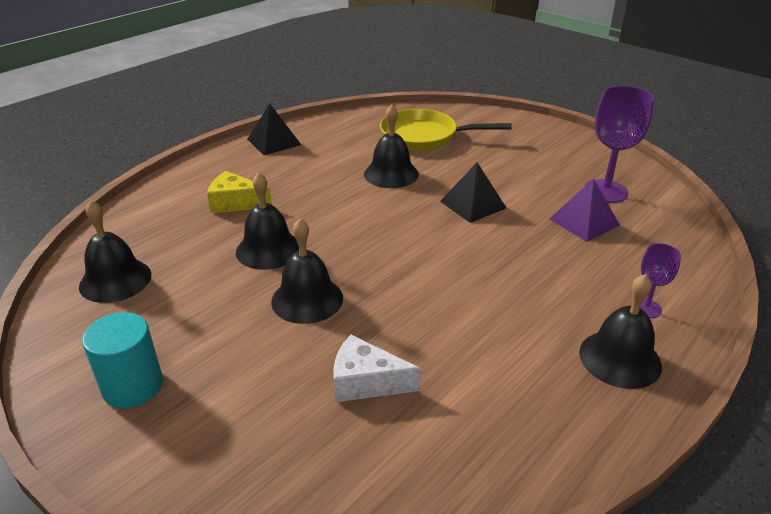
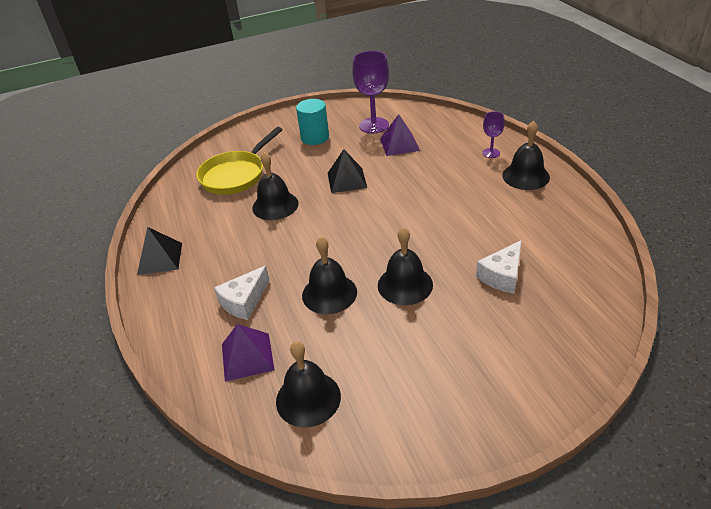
camera: 60 degrees left, 5 degrees up
turquoise cylinder [82,312,163,408] -> turquoise cylinder moved to [296,99,329,145]
yellow cheese [207,171,272,213] -> white cheese [214,266,270,320]
none -> purple pyramid [222,324,275,382]

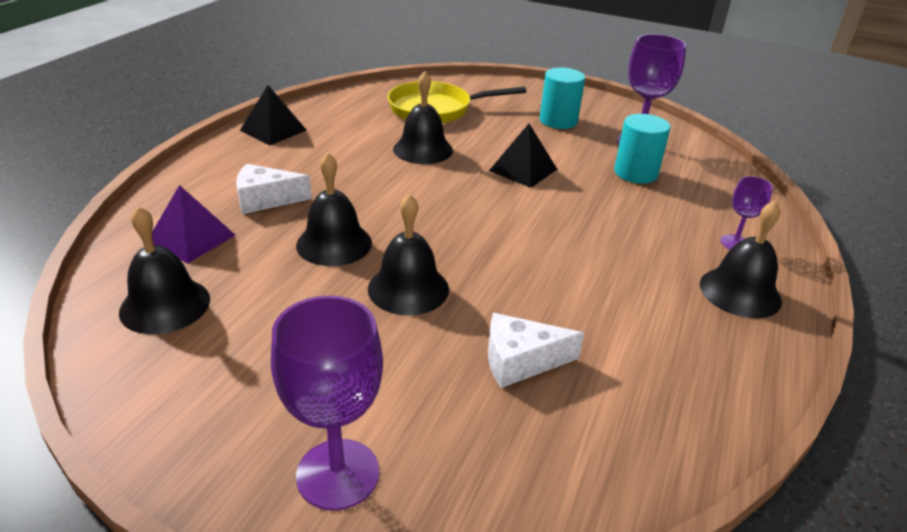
camera: 40 degrees right, 5 degrees down
purple pyramid [380,114,420,156] -> turquoise cylinder [614,114,671,184]
none -> purple goblet [271,295,383,511]

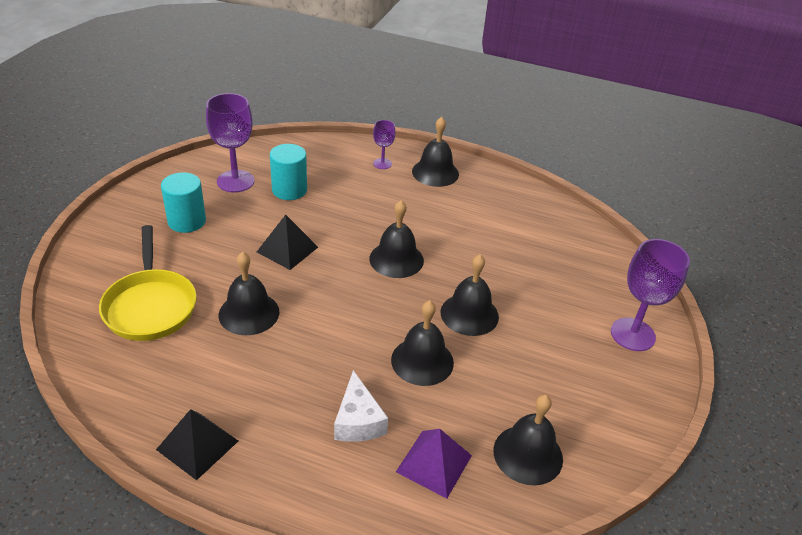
camera: 95 degrees left, 5 degrees up
white cheese [488,313,584,388] -> none
none -> black bell [369,200,424,278]

